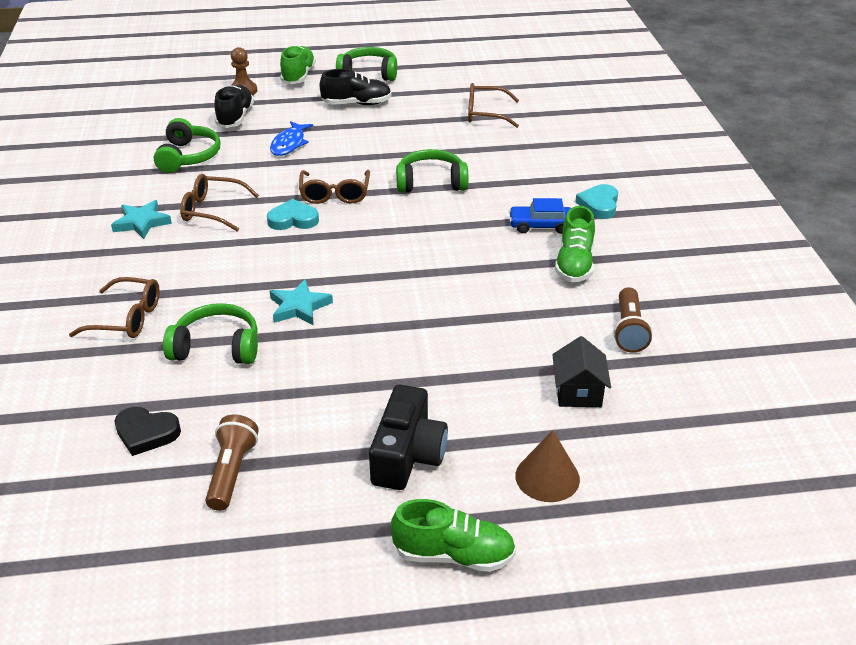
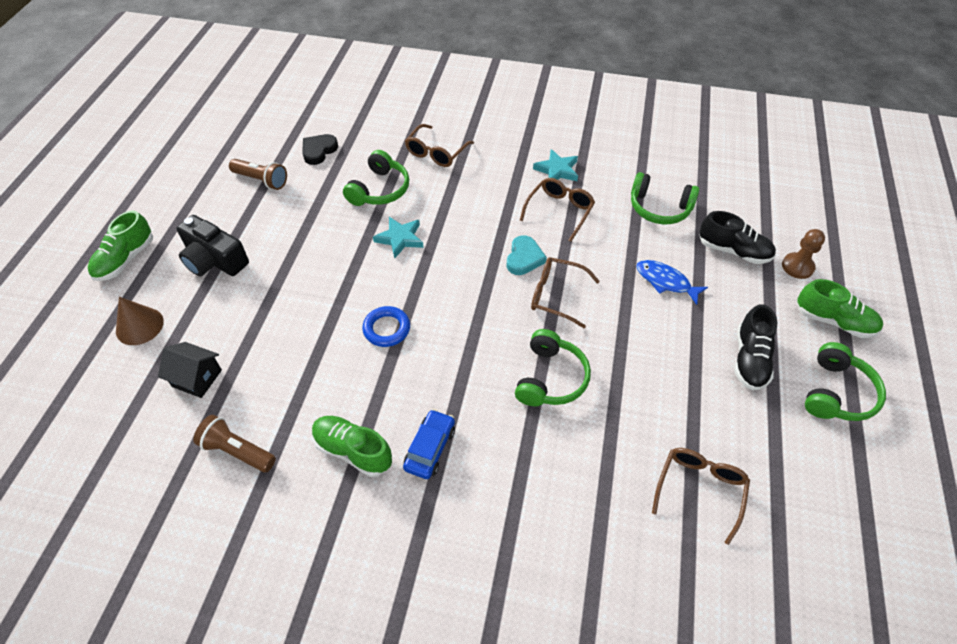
camera: 110 degrees right, 15 degrees up
turquoise heart [576,184,618,219] -> none
none -> blue ring [362,306,410,347]

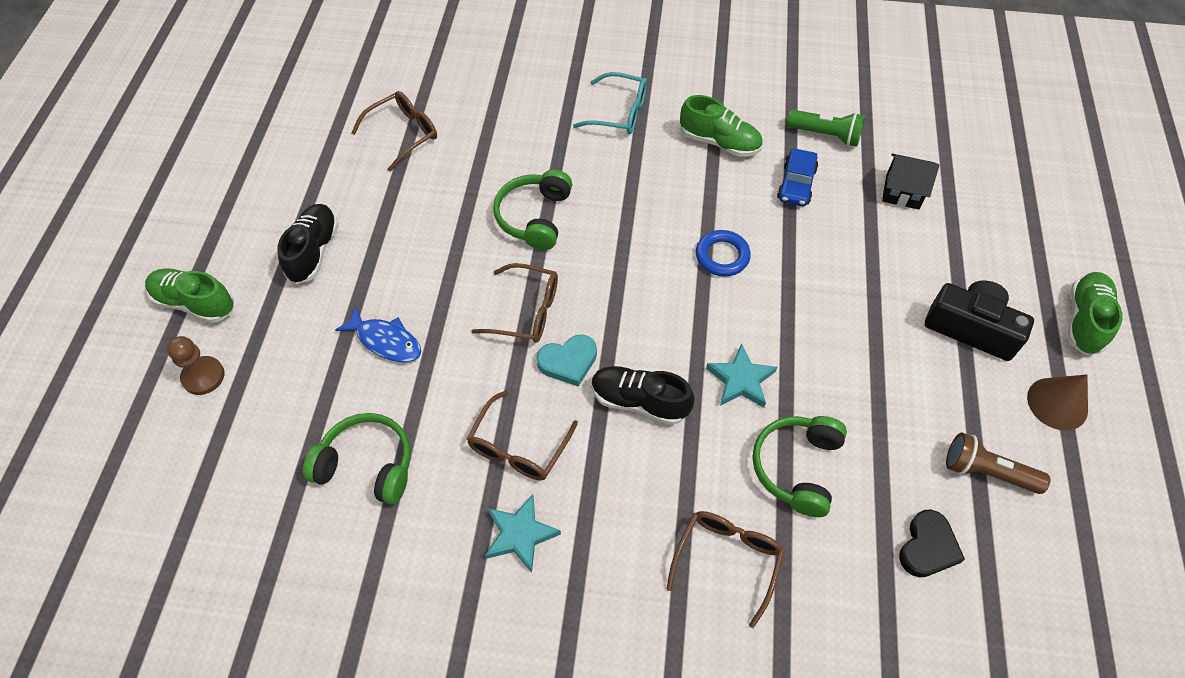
camera: 175 degrees right, 5 degrees up
brown cone [116,297,164,345] -> brown cone moved to [1027,374,1088,431]
brown flashlight [193,415,276,472] -> green flashlight [787,110,865,147]
blue car [403,409,455,479] -> blue car moved to [777,148,818,206]
turquoise heart [507,235,547,275] -> turquoise heart turned 120 degrees counterclockwise [537,334,597,387]
brown glasses [652,448,750,545] -> brown glasses turned 150 degrees counterclockwise [352,91,437,172]
black shoe [699,211,776,264] -> black shoe moved to [592,366,694,425]
green headphones [805,342,886,421] -> none
none -> turquoise glasses [573,72,647,134]

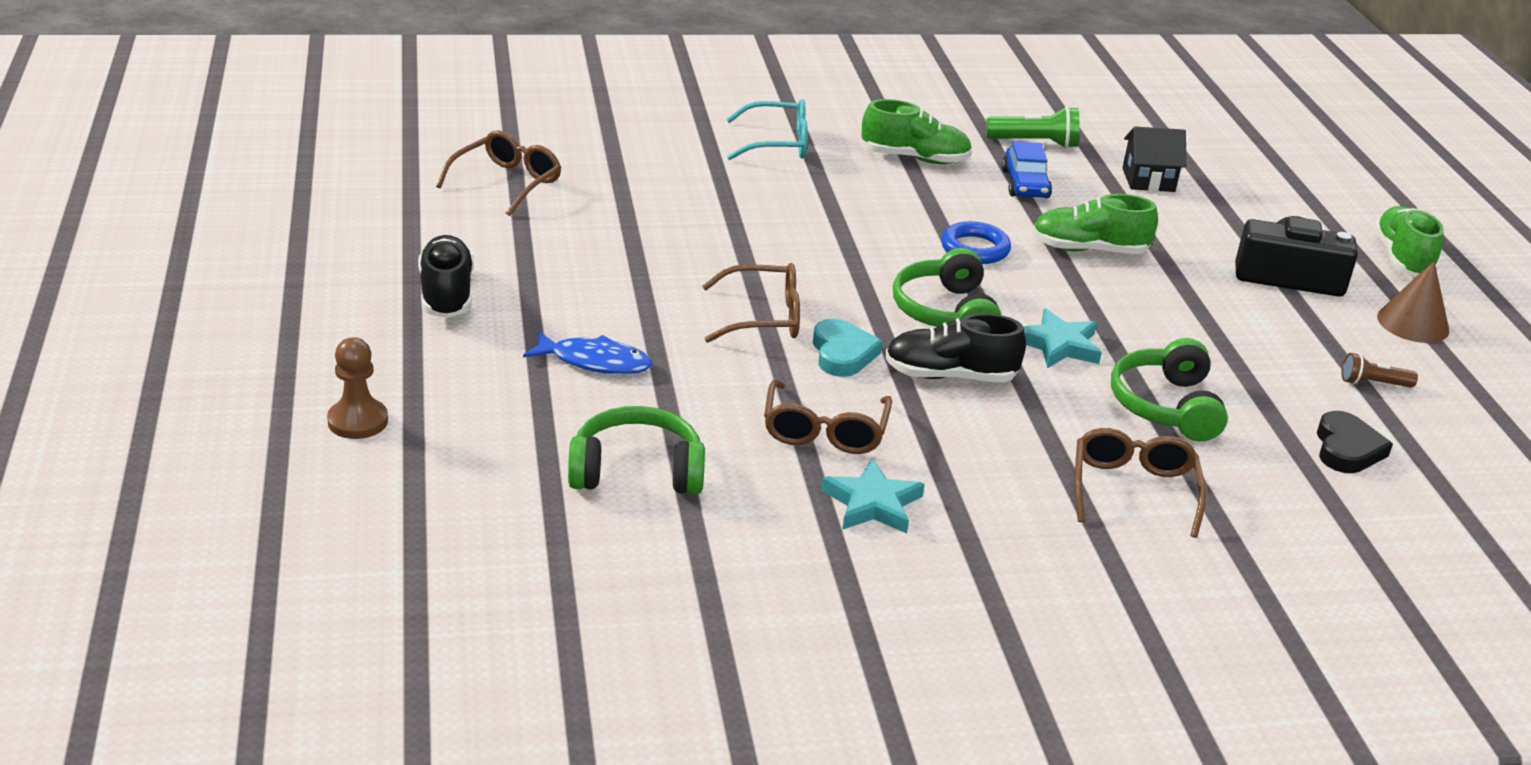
camera: 20 degrees left, 25 degrees down
green shoe [145,268,234,323] -> green shoe moved to [1032,194,1158,254]
green headphones [493,170,572,250] -> green headphones moved to [893,248,1001,327]
turquoise heart [537,334,597,387] -> turquoise heart turned 60 degrees counterclockwise [813,319,883,377]
brown flashlight [946,432,1050,494] -> brown flashlight [1342,353,1418,387], size x0.63

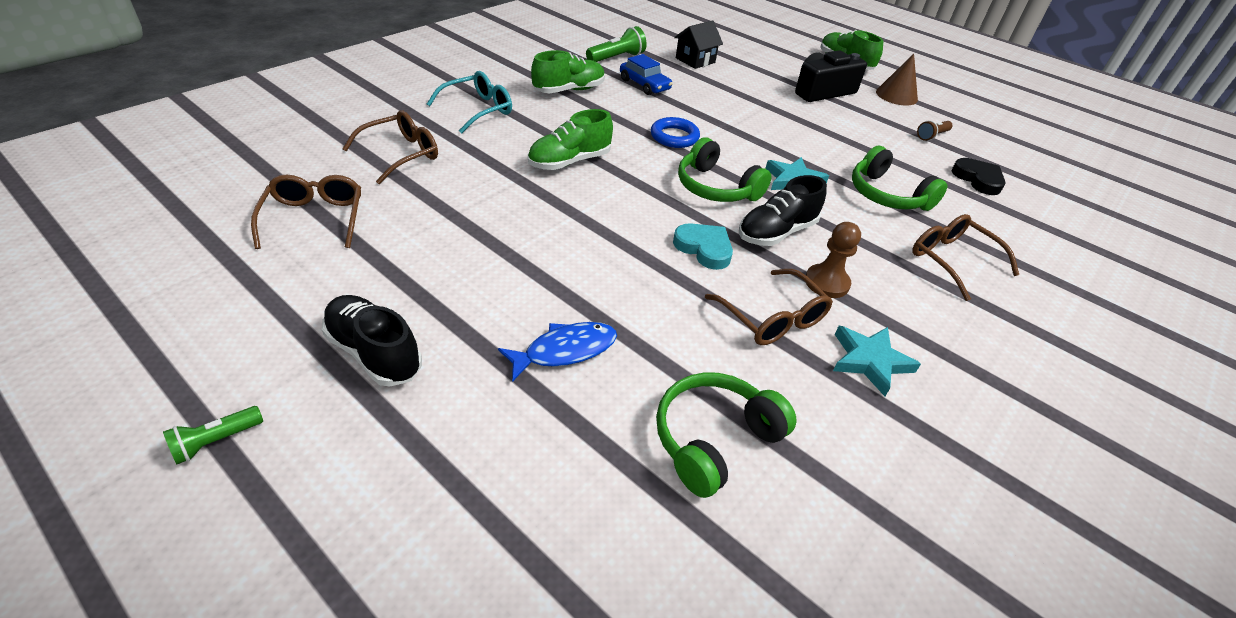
camera: 40 degrees left, 10 degrees up
brown pawn [327,337,388,439] -> brown pawn moved to [806,222,861,298]
brown glasses [702,263,800,343] -> brown glasses moved to [343,110,438,184]
green shoe [1032,194,1158,254] -> green shoe moved to [528,109,613,170]
none -> green flashlight [163,406,263,464]

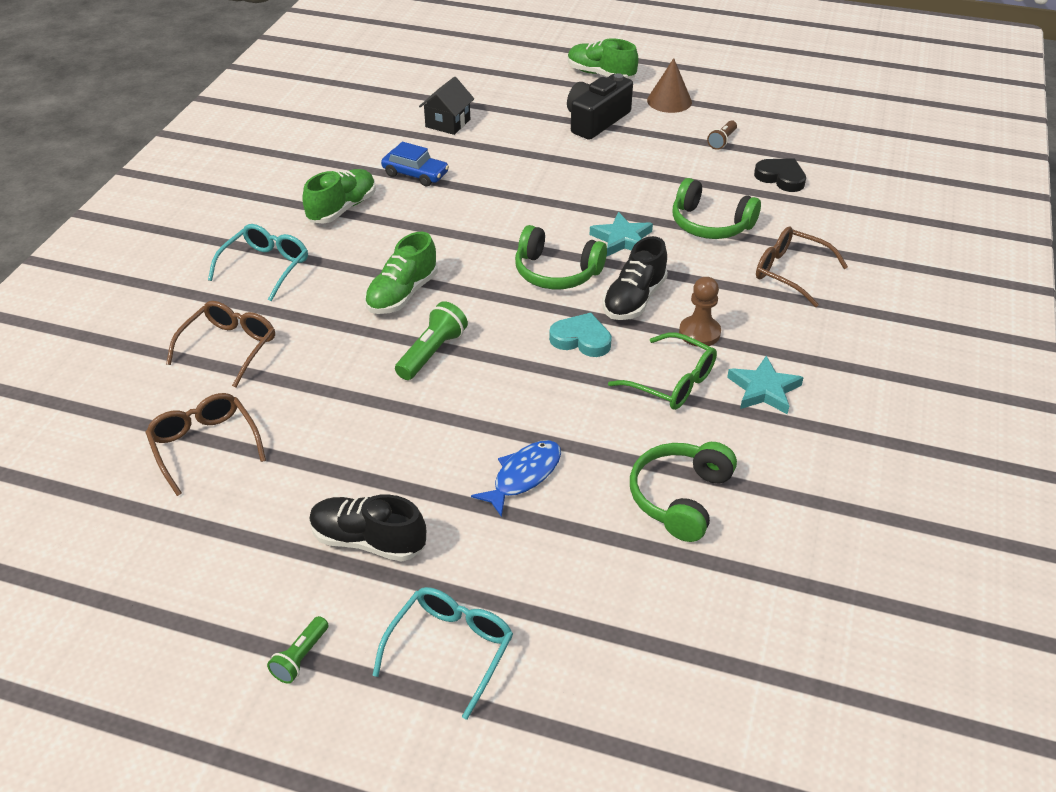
camera: 20 degrees left, 0 degrees up
green flashlight [586,26,647,62] -> green flashlight moved to [395,301,468,380]
blue ring [651,117,700,148] -> none
brown glasses [705,269,833,345] -> green glasses [608,332,717,410]
none -> turquoise glasses [373,587,513,720]

